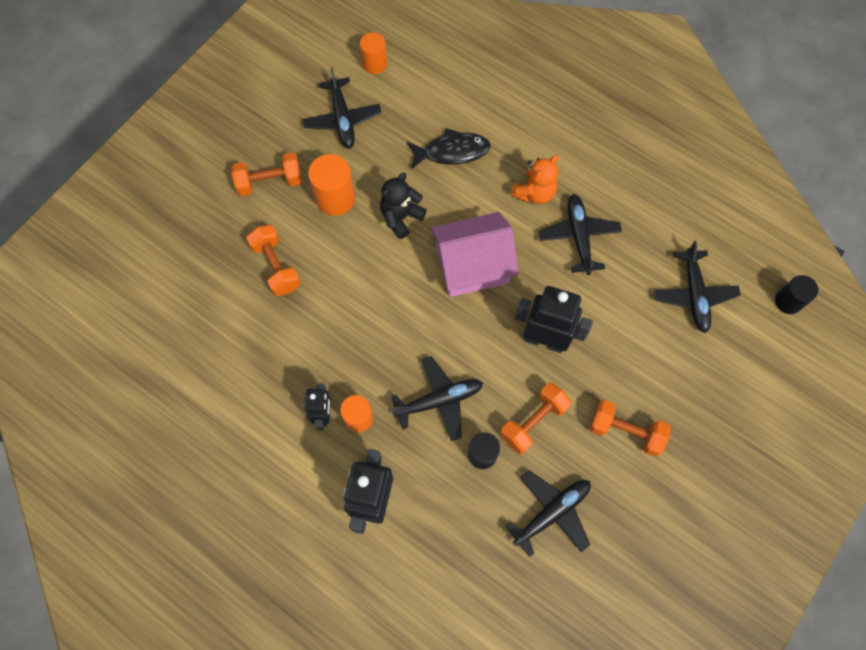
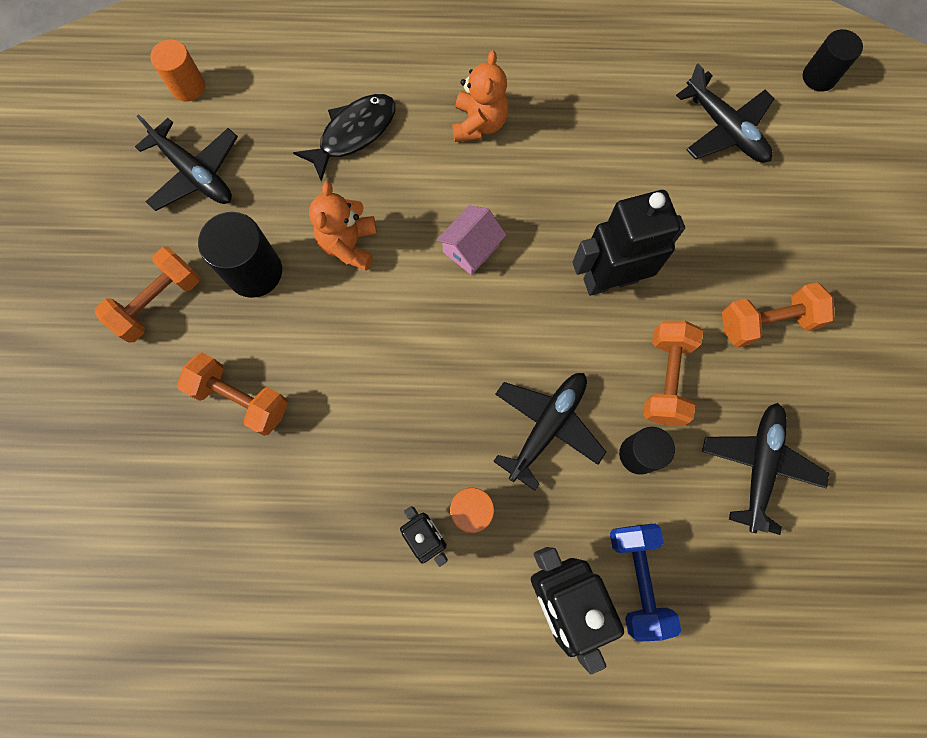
camera: 35 degrees left, 5 degrees up
orange cylinder [308,154,355,216] -> black cylinder [198,212,282,298]
black teddy bear [380,173,427,239] -> orange teddy bear [309,181,377,271]
pink house [431,212,519,297] -> pink house [437,205,507,275], size x0.52
black plane [538,194,622,275] -> none
none -> blue dumbbell [610,524,681,642]

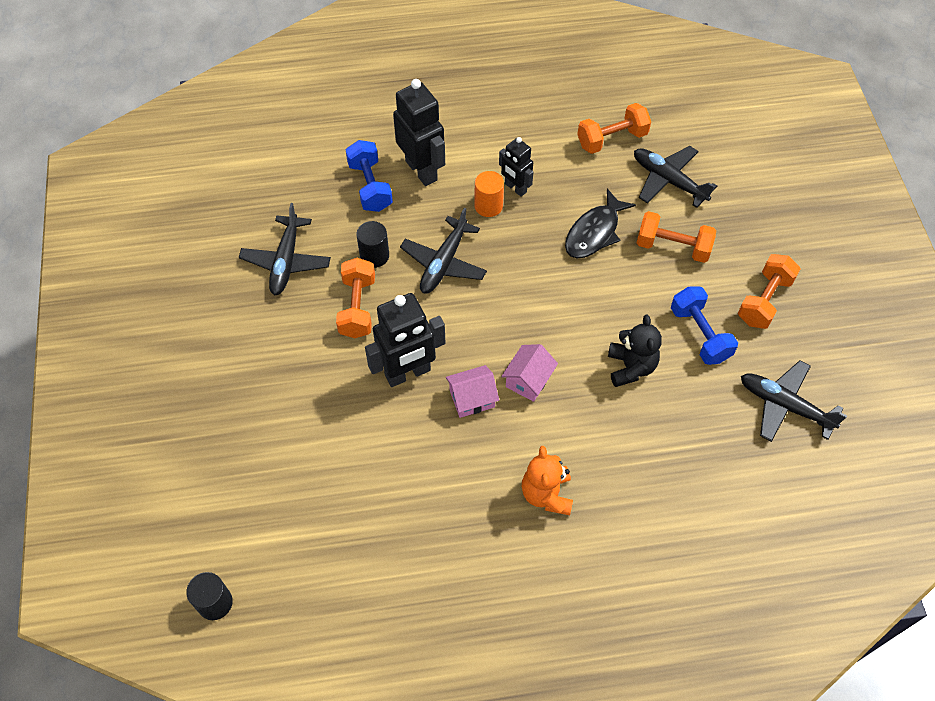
camera: 170 degrees right, 15 degrees down
orange cylinder [150,40,205,101] -> none
black cylinder [198,212,282,298] -> blue dumbbell [671,286,738,365]
black fish [293,94,396,182] -> black fish moved to [565,189,636,258]
orange teddy bear [309,181,377,271] -> black teddy bear [608,315,662,387]
black plane [676,64,775,163] -> black plane moved to [634,146,717,208]
orange dumbbell [722,282,835,347] -> orange dumbbell moved to [577,103,651,154]
none -> pink house [446,365,499,418]

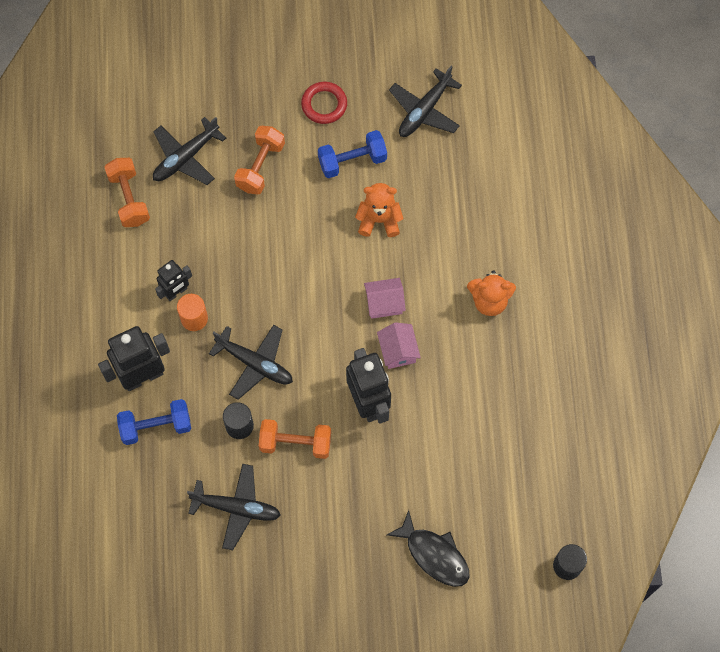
camera: 85 degrees left, 10 degrees up
pink house [501,344,558,402] -> pink house turned 45 degrees counterclockwise [364,278,406,319]
black fish [565,189,636,258] -> black fish moved to [387,510,470,587]
black teddy bear [608,315,662,387] -> orange teddy bear [355,183,403,237]
orange dumbbell [738,254,801,329] -> red ring [301,82,347,124]

